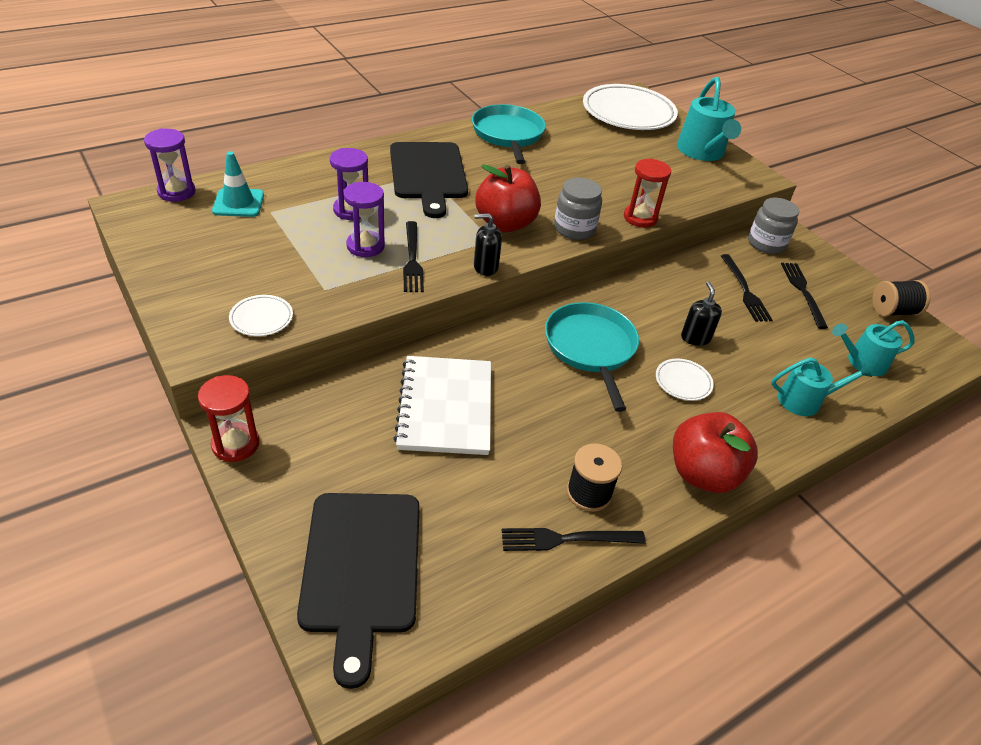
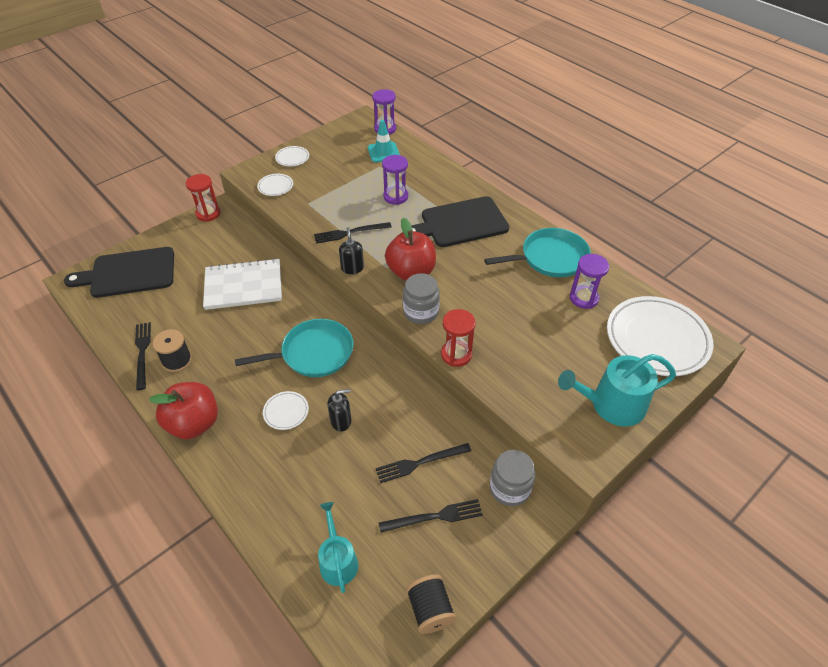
camera: 85 degrees right, 5 degrees up
purple hourglass [343,182,385,257] -> purple hourglass moved to [570,254,609,309]
turquoise watering can [771,358,872,416] -> none
none -> white plate [275,146,309,166]

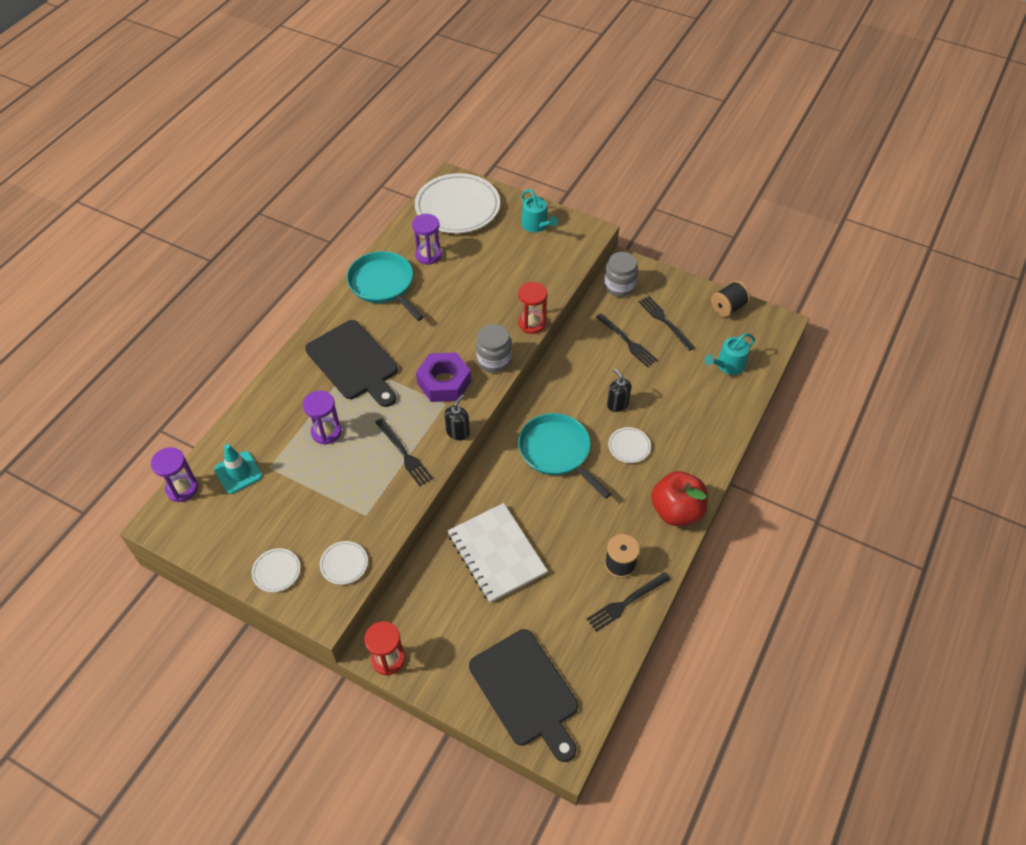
camera: 110 degrees left, 5 degrees up
black soap dispenser [339,227,364,274] -> black soap dispenser turned 150 degrees clockwise [444,395,470,440]
red apple [385,217,436,281] -> purple nut [416,352,471,402]
turquoise watering can [558,354,676,427] -> turquoise watering can [521,189,558,232], size x0.64

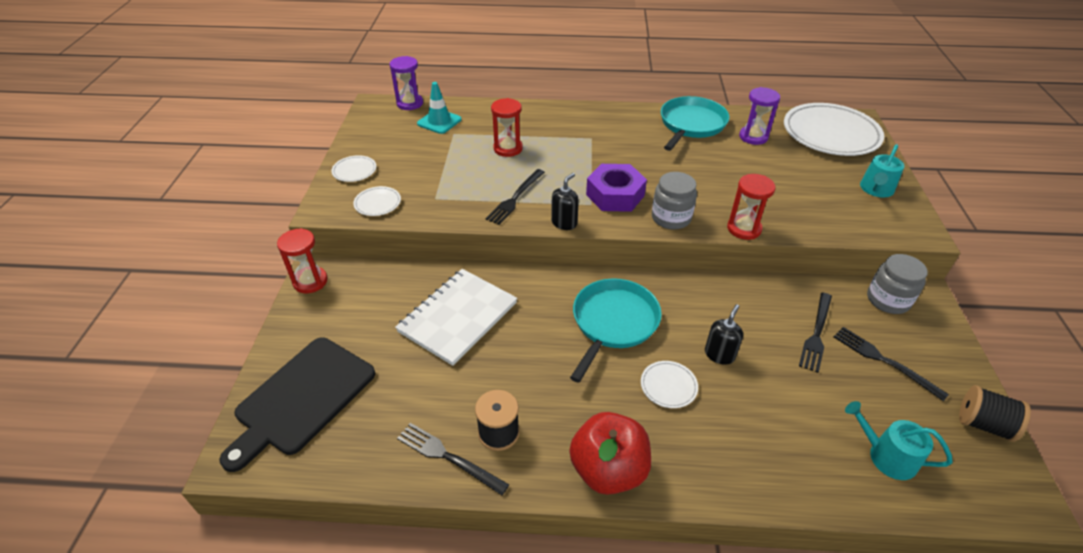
camera: 65 degrees right, 10 degrees down
purple hourglass [303,390,341,445] -> red hourglass [491,98,523,157]
black cutting board [305,320,398,407] -> none
black soap dispenser [444,395,470,440] -> black soap dispenser turned 60 degrees counterclockwise [551,173,579,230]
black fork [639,296,695,351] -> black fork turned 75 degrees counterclockwise [834,327,949,401]

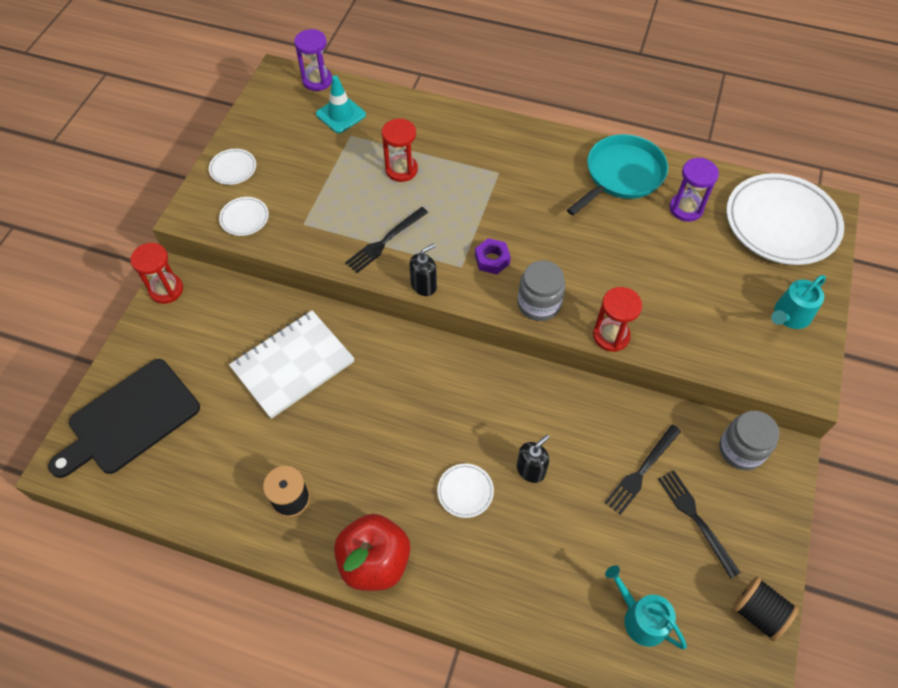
camera: 15 degrees right, 15 degrees up
black fork [397,423,509,495] -> none
turquoise pan [570,279,662,383] -> none
purple nut [586,164,647,212] -> purple nut [475,238,511,274], size x0.57

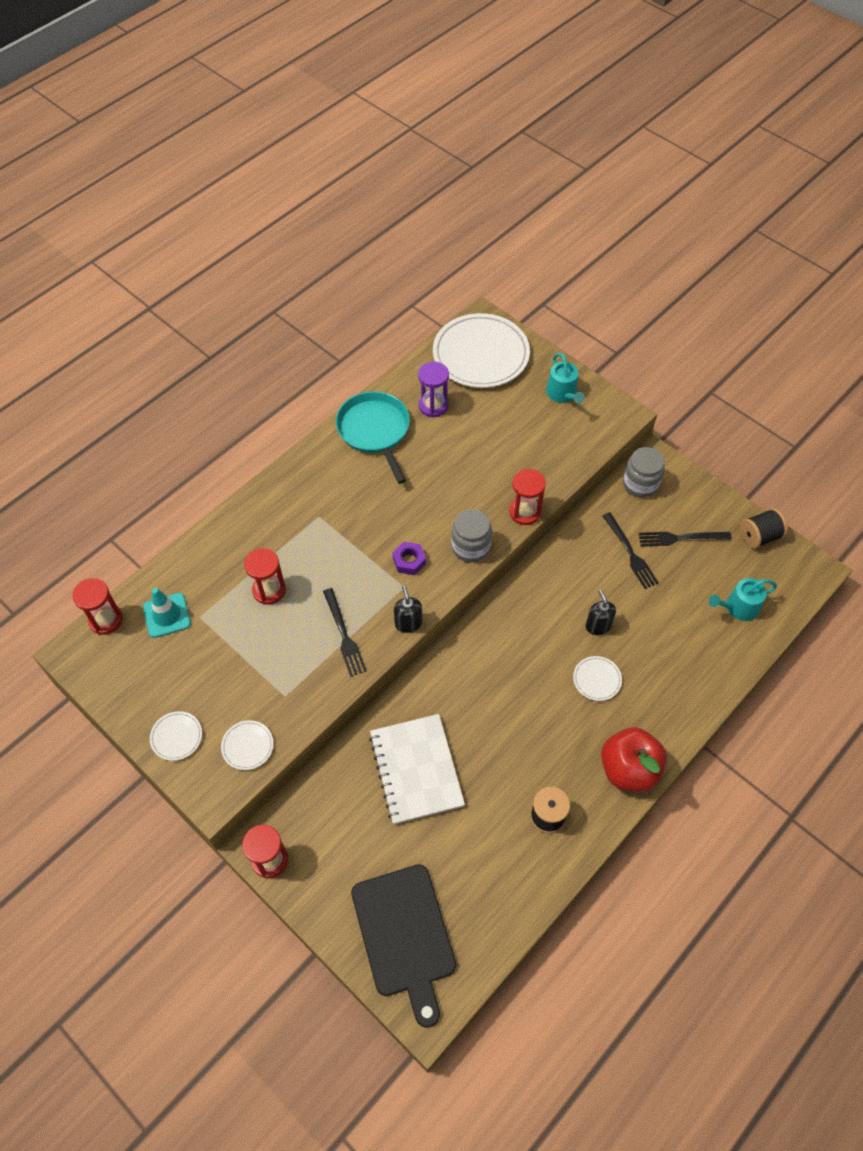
camera: 65 degrees left, 0 degrees up
purple hourglass [294,29,332,91] -> red hourglass [73,578,123,635]

